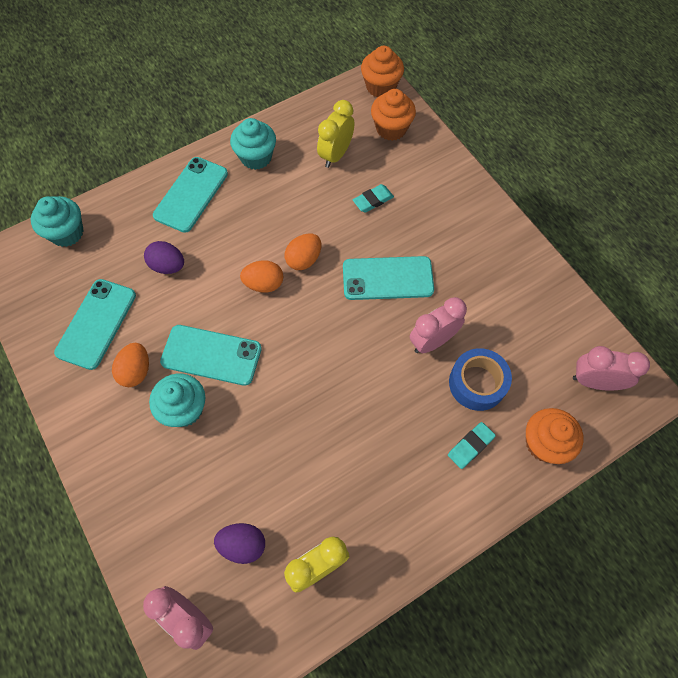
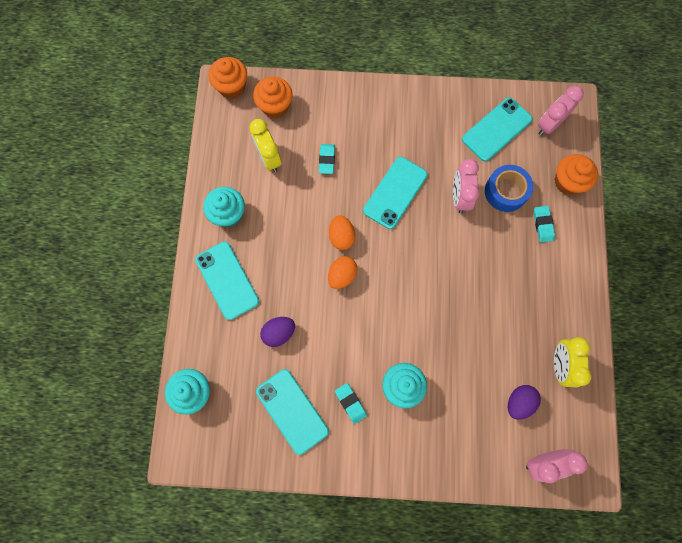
camera: 55 degrees left, 10 degrees up
orange egg [112,343,149,387] -> turquoise eraser [335,383,367,424]
turquoise phone [160,325,262,386] -> turquoise phone moved to [462,97,533,161]

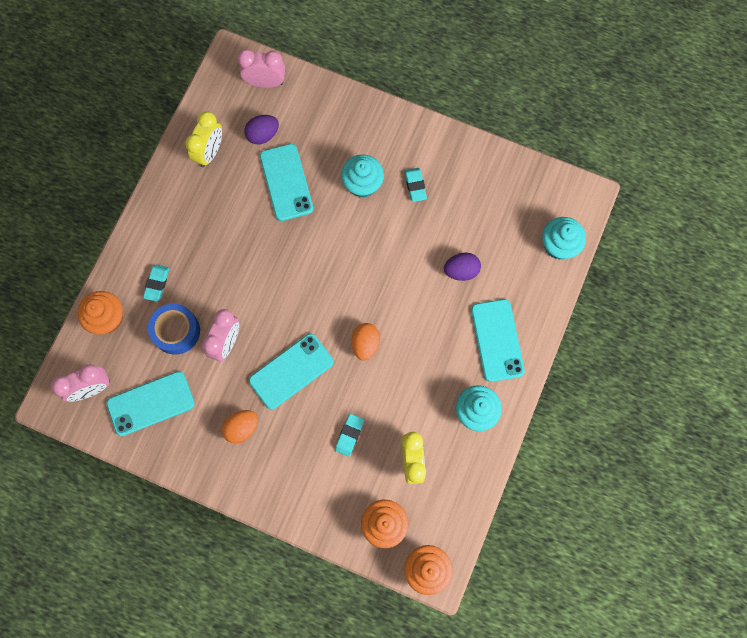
camera: 160 degrees left, 0 degrees up
turquoise phone [256,369,329,455] -> turquoise phone moved to [260,144,313,221]
orange egg [328,256,358,289] -> orange egg moved to [222,410,258,444]

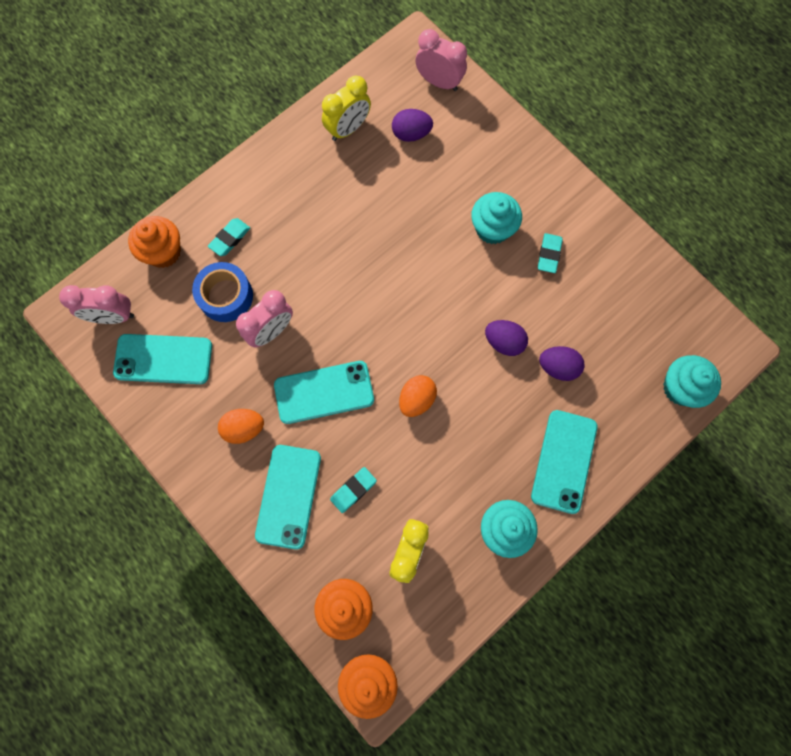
camera: 25 degrees right, 0 degrees up
turquoise phone [260,144,313,221] -> turquoise phone moved to [255,445,321,549]
none -> purple egg [485,320,528,356]

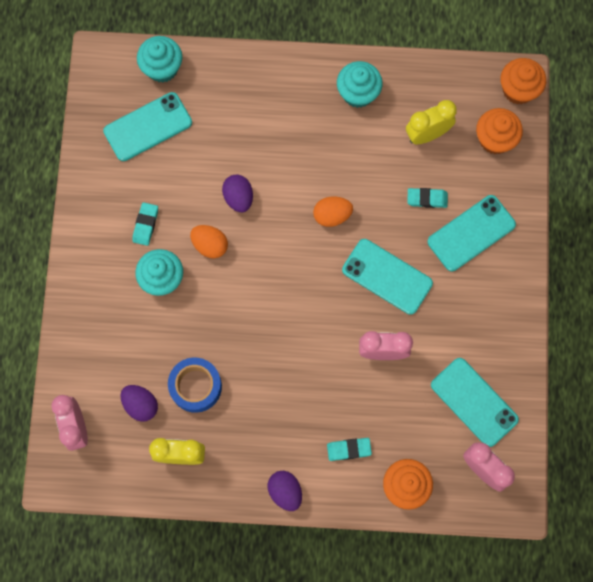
camera: 135 degrees left, 0 degrees up
blue tape [192,262,253,322] -> blue tape moved to [168,357,222,413]
orange egg [218,409,264,444] -> orange egg moved to [190,225,228,258]
turquoise phone [531,410,598,514] -> turquoise phone moved to [103,92,192,161]
turquoise eraser [538,233,563,273] -> turquoise eraser turned 45 degrees counterclockwise [132,202,158,246]
purple egg [539,346,584,381] -> purple egg moved to [268,471,302,511]

